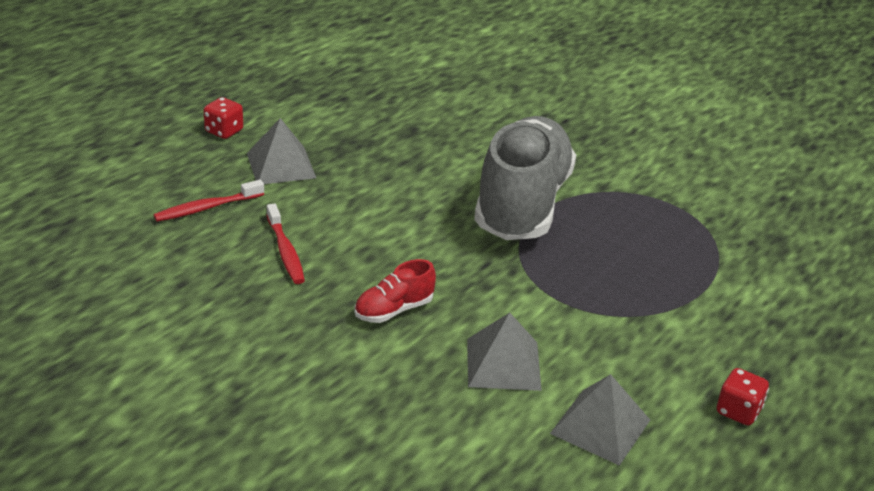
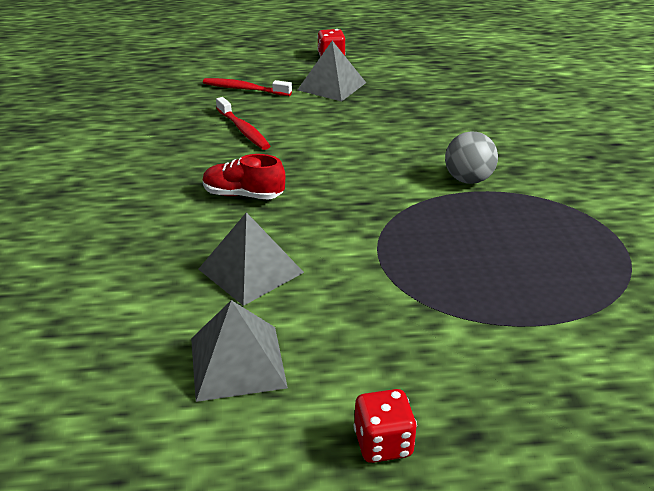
camera: 50 degrees right, 0 degrees up
red toothbrush [267,203,305,284] -> red toothbrush turned 60 degrees counterclockwise [216,97,270,150]
grey shoe [474,116,576,240] -> grey ball [445,131,498,184]

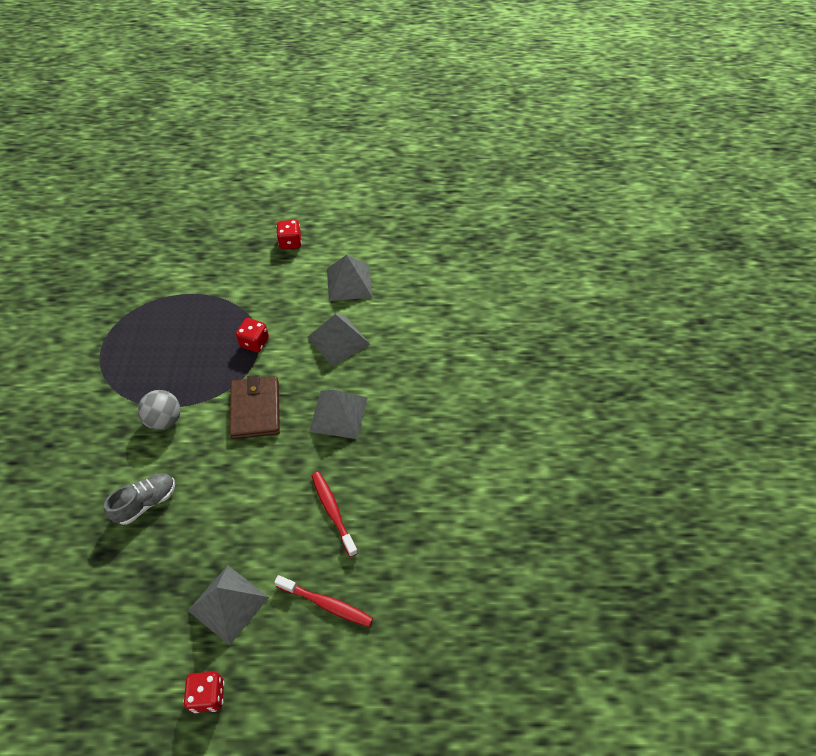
camera: 175 degrees left, 20 degrees up
red shoe [203,154,285,200] -> grey pyramid [309,390,368,439]
none -> grey shoe [104,473,175,525]
none -> brown wallet [230,375,280,439]
none -> red dice [236,318,269,352]

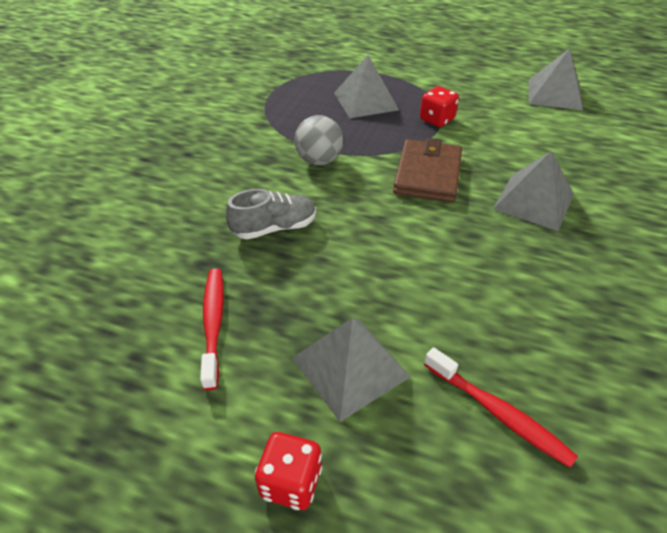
camera: 20 degrees right, 10 degrees down
red dice [276,220,302,249] -> none
grey pyramid [307,314,370,367] -> grey pyramid moved to [334,55,399,118]
red toothbrush [311,472,358,557] -> red toothbrush moved to [200,268,224,390]

